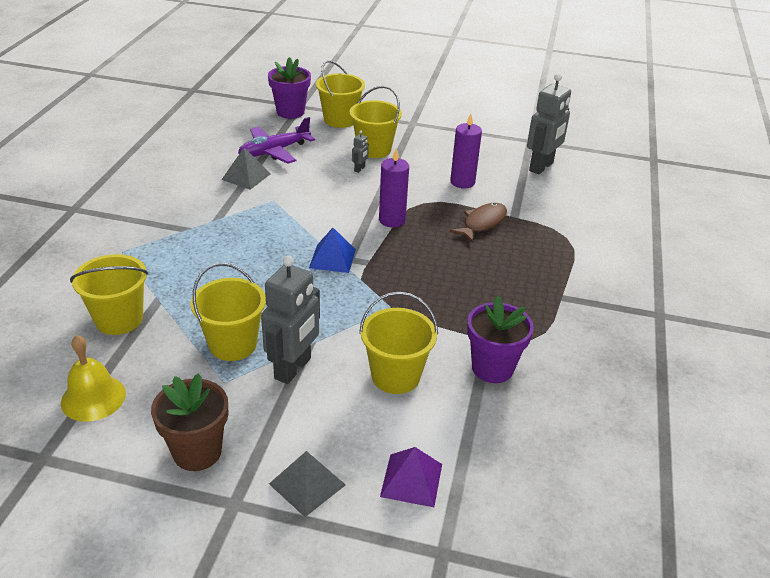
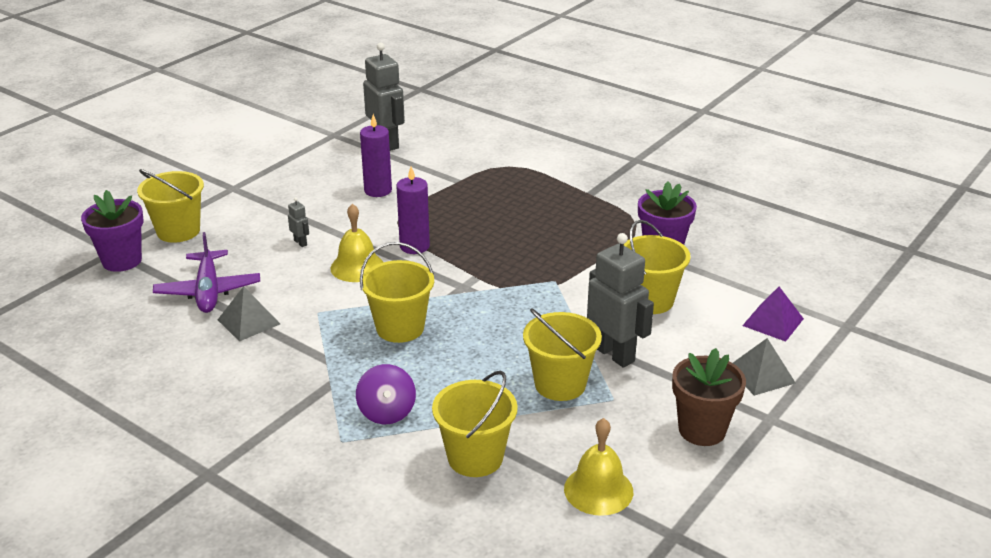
camera: 65 degrees left, 5 degrees down
blue pyramid [309,228,356,273] -> none
yellow bucket [349,86,402,158] -> yellow bucket moved to [360,242,434,343]
brown fish [450,203,507,243] -> none
none -> yellow bell [331,204,383,282]
none -> purple spinning top [356,364,416,424]

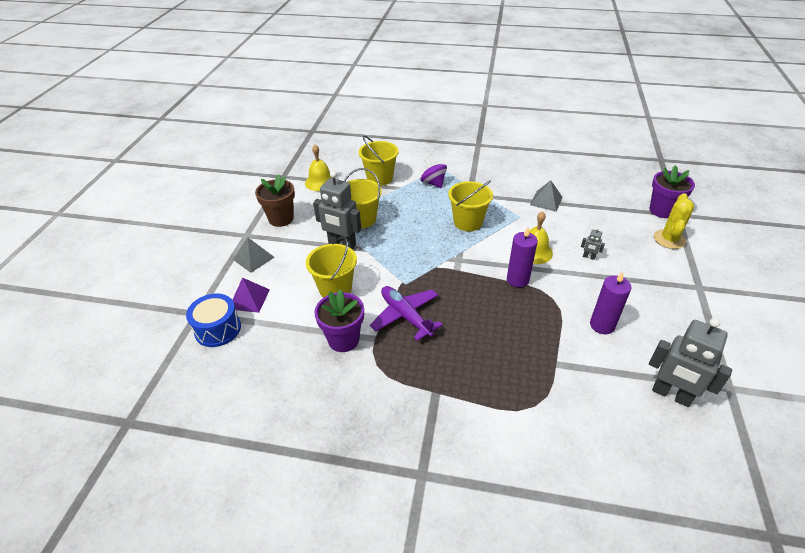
camera: 155 degrees right, 10 degrees up
yellow bucket [137,169,204,243] -> yellow cactus [654,193,694,249]
purple plane [153,232,260,313] -> purple plane moved to [370,286,443,341]
none -> blue drum [186,293,241,347]

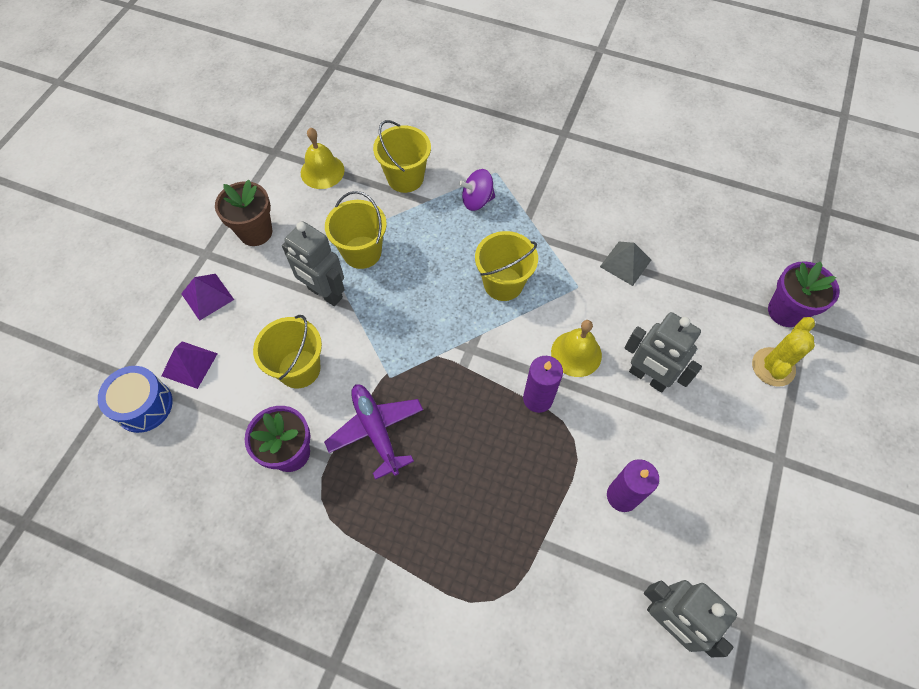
camera: 10 degrees right, 20 degrees up
grey pyramid [233,237,275,273] -> purple pyramid [181,274,234,321]
purple spinning top [420,158,447,188] -> purple spinning top turned 75 degrees counterclockwise [459,169,495,211]
grey robot [581,227,605,260] -> grey robot [625,312,702,393], size x2.35

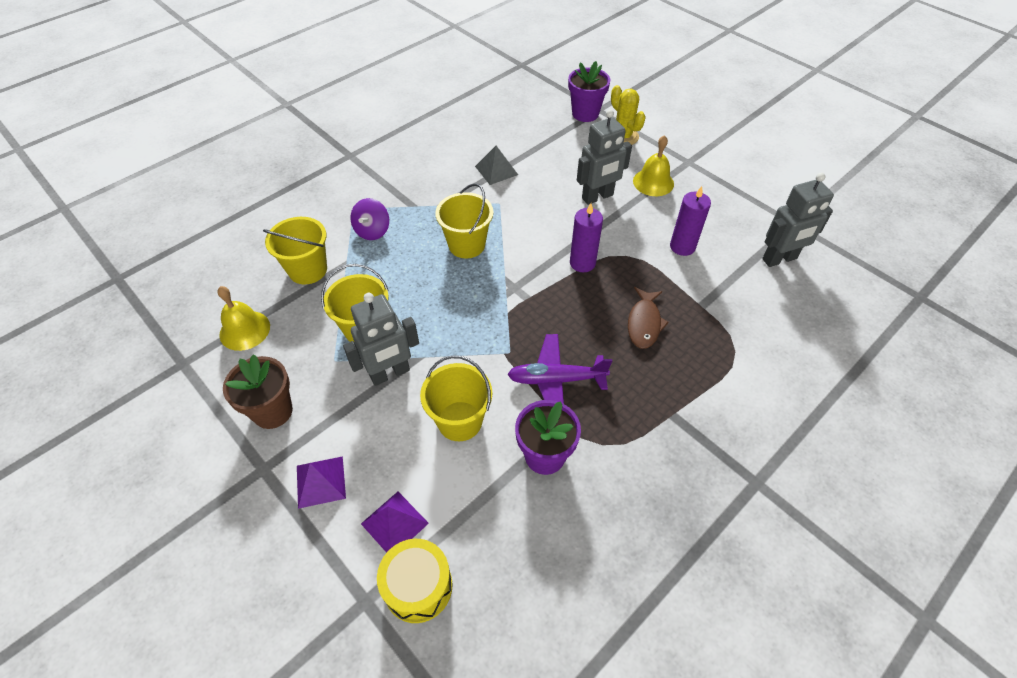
camera: 65 degrees left, 10 degrees down
blue drum [98,366,173,433] -> yellow drum [377,539,453,623]
yellow bell [551,320,602,377] -> yellow bell moved to [633,135,674,196]
none -> brown fish [628,287,669,349]

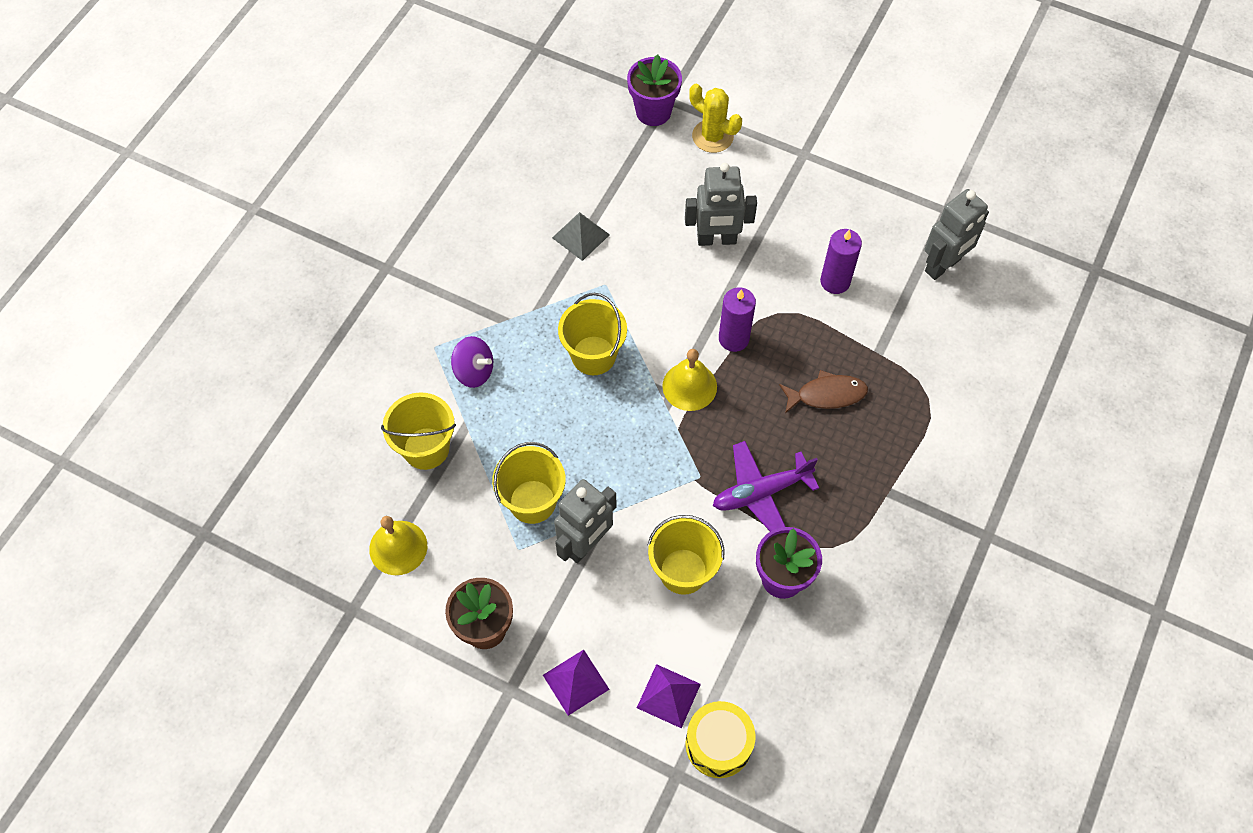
camera: 20 degrees left, 10 degrees up
purple spinning top [351,198,389,240] -> purple spinning top turned 60 degrees counterclockwise [451,336,493,388]
grey robot [577,109,632,205] -> grey robot turned 45 degrees clockwise [685,163,757,246]
brown fish [628,287,669,349] -> brown fish turned 90 degrees counterclockwise [779,370,868,413]
yellow bell [633,135,674,196] -> yellow bell moved to [662,349,717,411]

